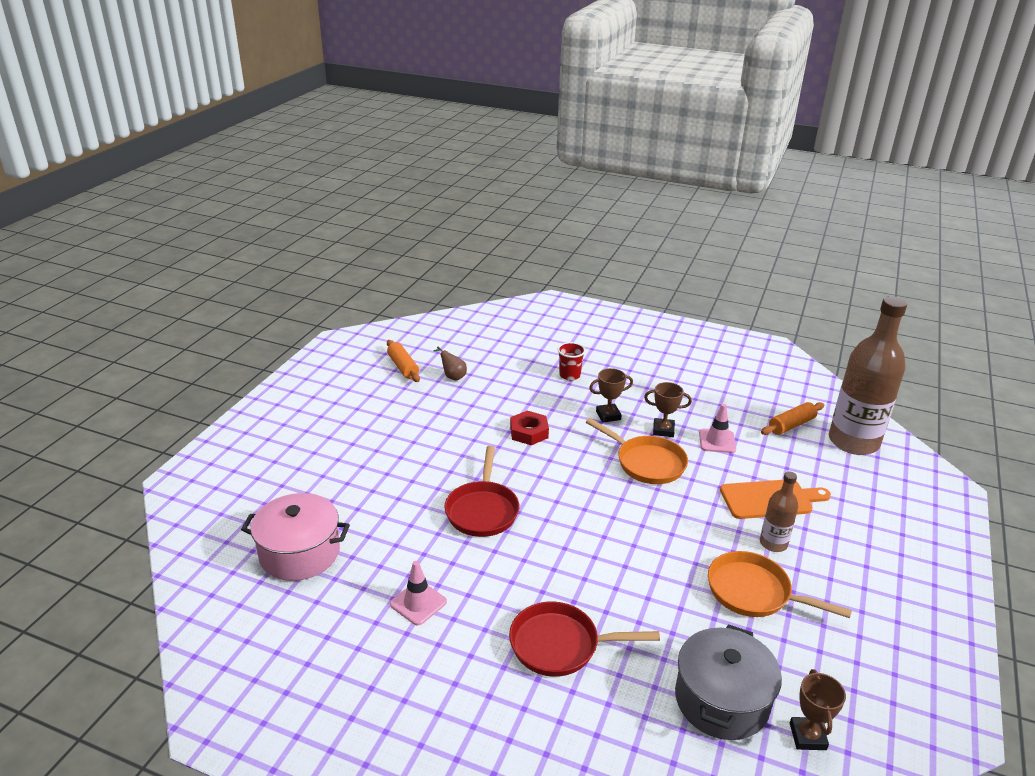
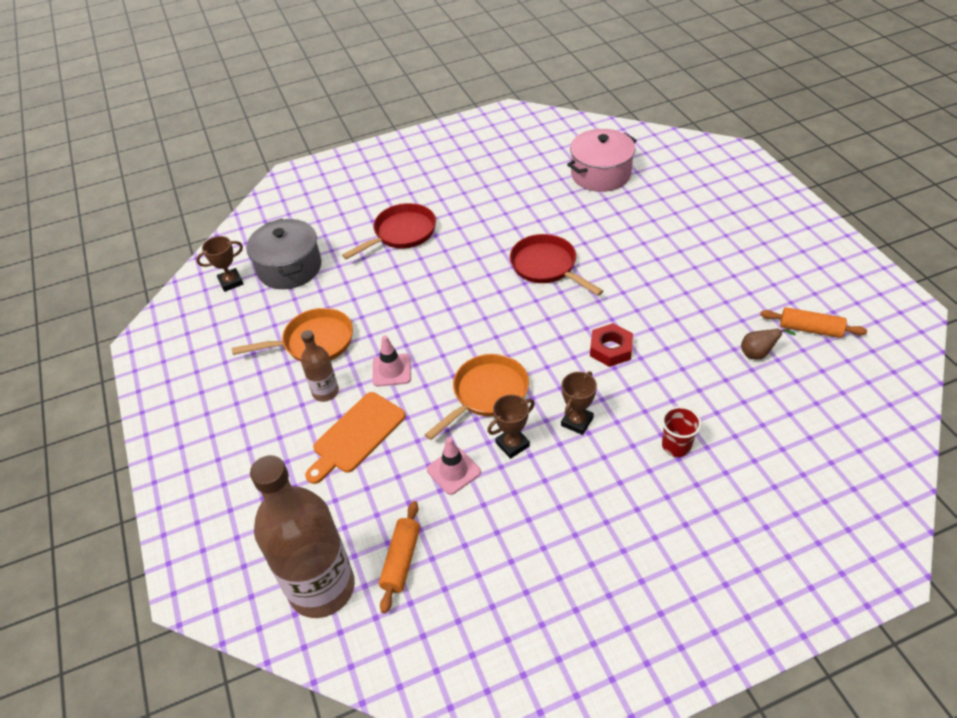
camera: 140 degrees right, 15 degrees up
pink traffic cone [390,561,447,625] -> pink traffic cone moved to [373,336,411,387]
orange pan [586,418,688,484] -> orange pan turned 135 degrees clockwise [425,354,529,440]
brown trophy [790,669,846,750] -> brown trophy turned 75 degrees counterclockwise [196,236,243,292]

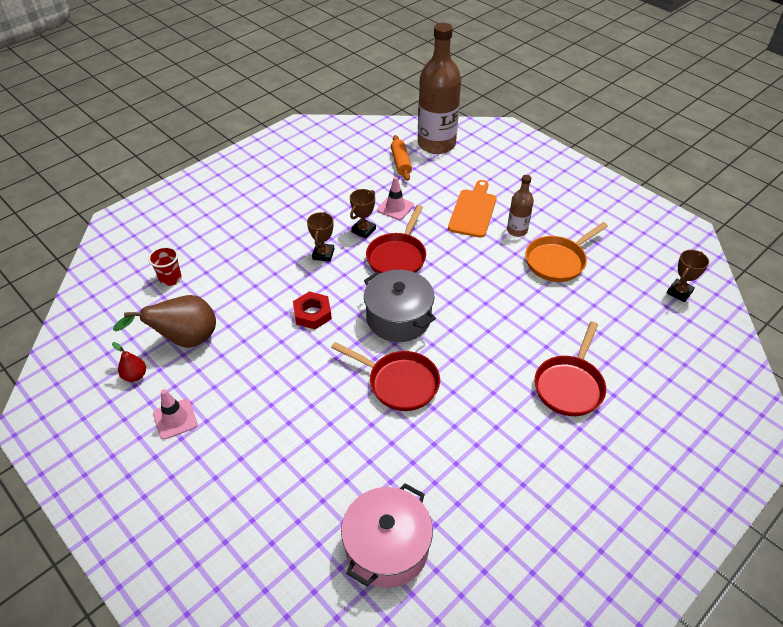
camera: 155 degrees right, 0 degrees up
grey pot [246,219,321,289] -> grey pot moved to [364,270,436,342]
pink traffic cone [373,336,411,387] -> pink traffic cone moved to [153,389,198,440]
orange pan [425,354,529,440] -> red pan [366,205,426,273]
red cup [662,406,702,457] -> red cup moved to [148,246,182,286]
brown pear [741,327,796,359] -> brown pear [113,295,216,348], size x2.04
orange rolling pin [760,307,867,338] -> red pear [112,342,146,382]

